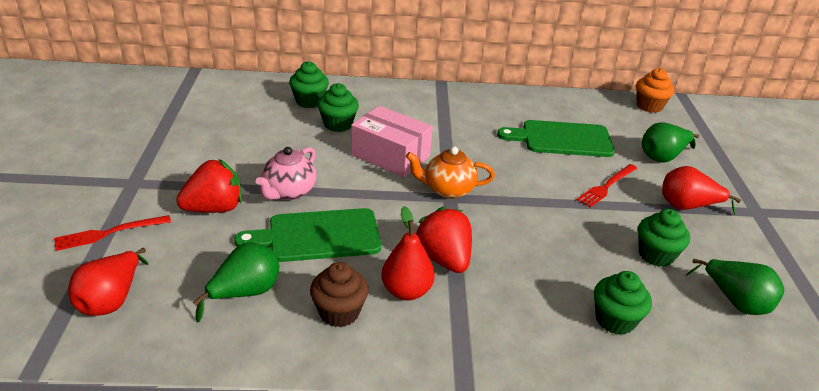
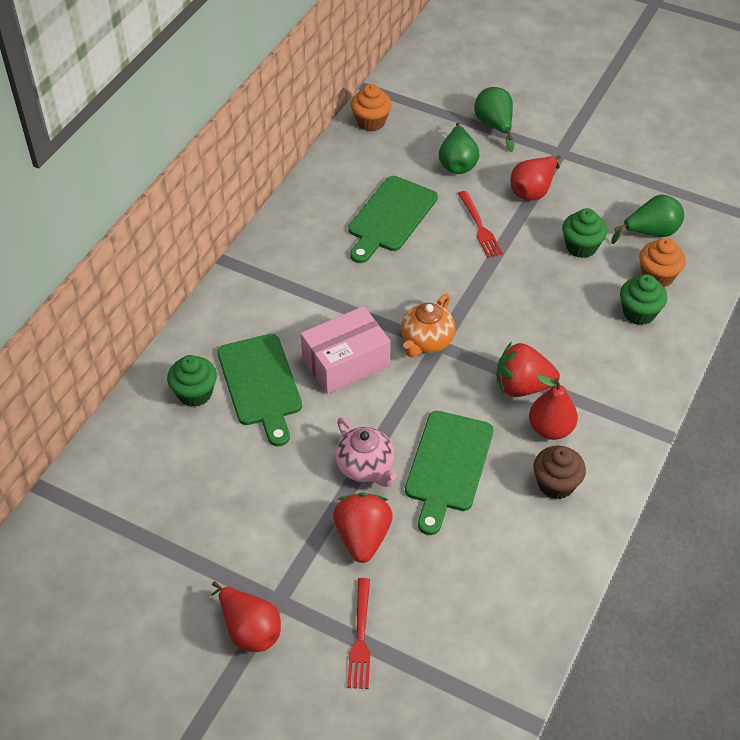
camera: 60 degrees left, 15 degrees up
red pear [68,248,148,316] -> red pear moved to [211,581,281,652]
green pear [193,243,279,322] -> green pear moved to [474,87,514,152]
green cupcake [317,83,359,132] -> green cutting board [217,334,302,446]
none -> orange cupcake [639,238,686,287]

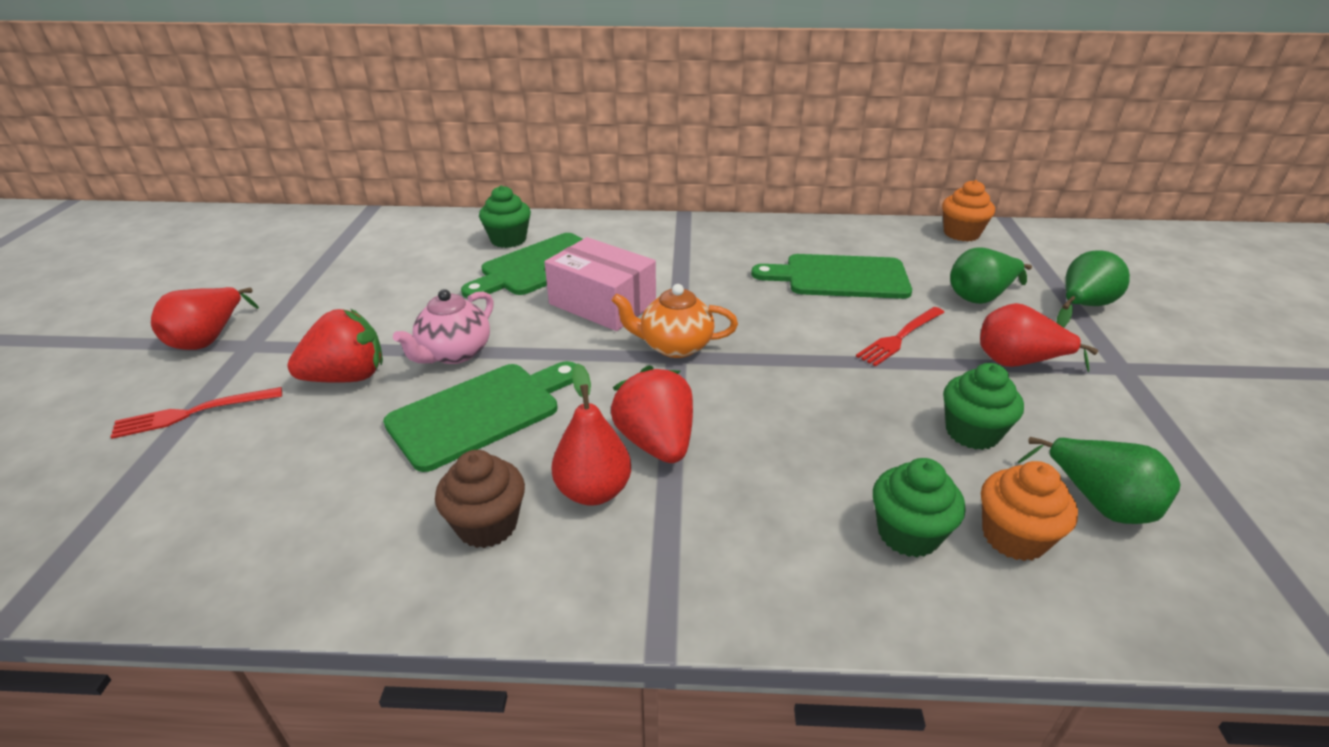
camera: 65 degrees right, 15 degrees down
green cutting board [405,411,494,535] -> green cutting board turned 150 degrees clockwise [383,361,577,472]

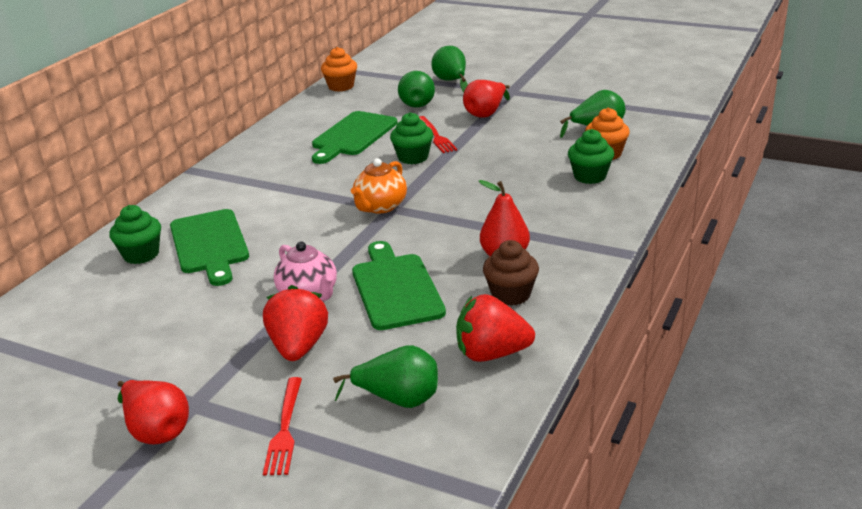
camera: 65 degrees left, 5 degrees down
pink box [544,237,656,331] -> none
red strawberry [611,365,693,463] -> red strawberry moved to [456,294,535,362]
green cupcake [943,363,1024,450] -> green cupcake moved to [390,112,433,164]
none -> green pear [333,345,438,408]

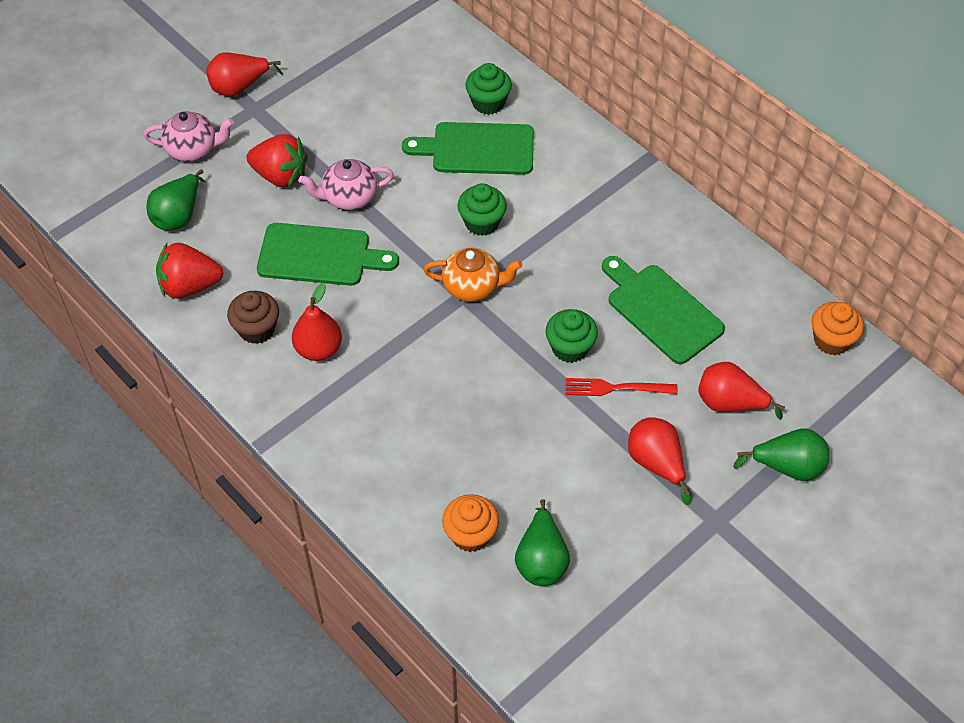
camera: 110 degrees right, 25 degrees up
red fork [263,377,302,475] -> pink teapot [143,111,234,162]
orange teapot [351,158,407,213] -> orange teapot turned 135 degrees clockwise [423,248,522,302]
green pear [398,71,435,108] -> red pear [698,362,785,420]
red strawberry [456,294,535,362] -> red strawberry turned 120 degrees counterclockwise [156,243,223,299]
green cupcake [568,129,614,184] -> green cupcake moved to [457,183,507,236]

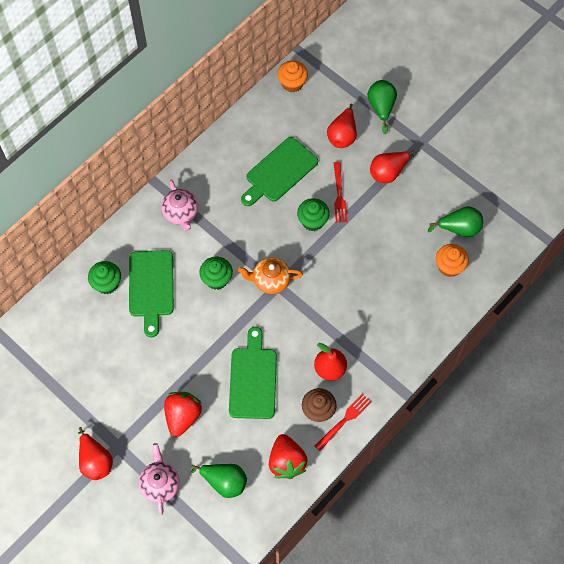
camera: 95 degrees left, 10 degrees up
pink teapot [299,159,394,210] -> pink teapot moved to [161,179,198,231]
orange teapot [423,248,522,302] -> orange teapot turned 90 degrees counterclockwise [238,257,303,294]
none -> red fork [315,394,371,451]

